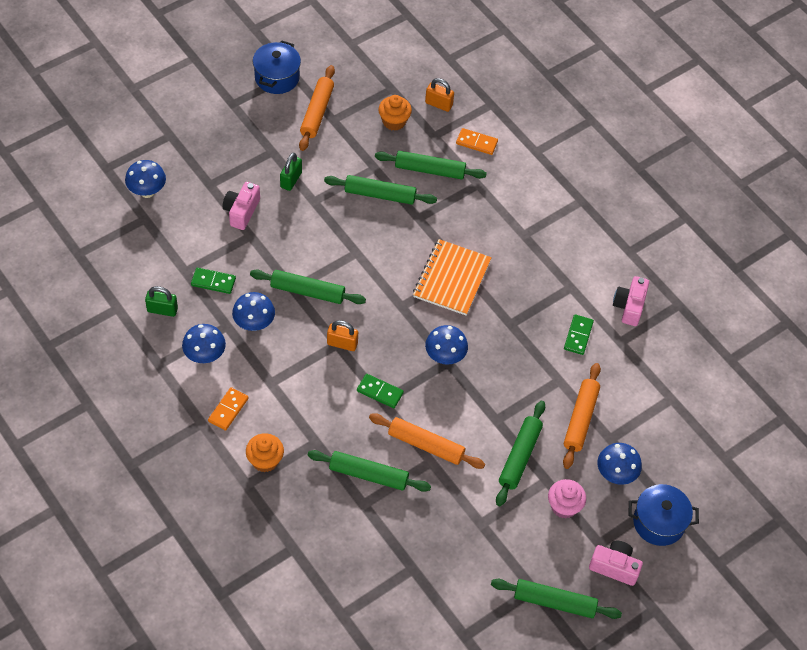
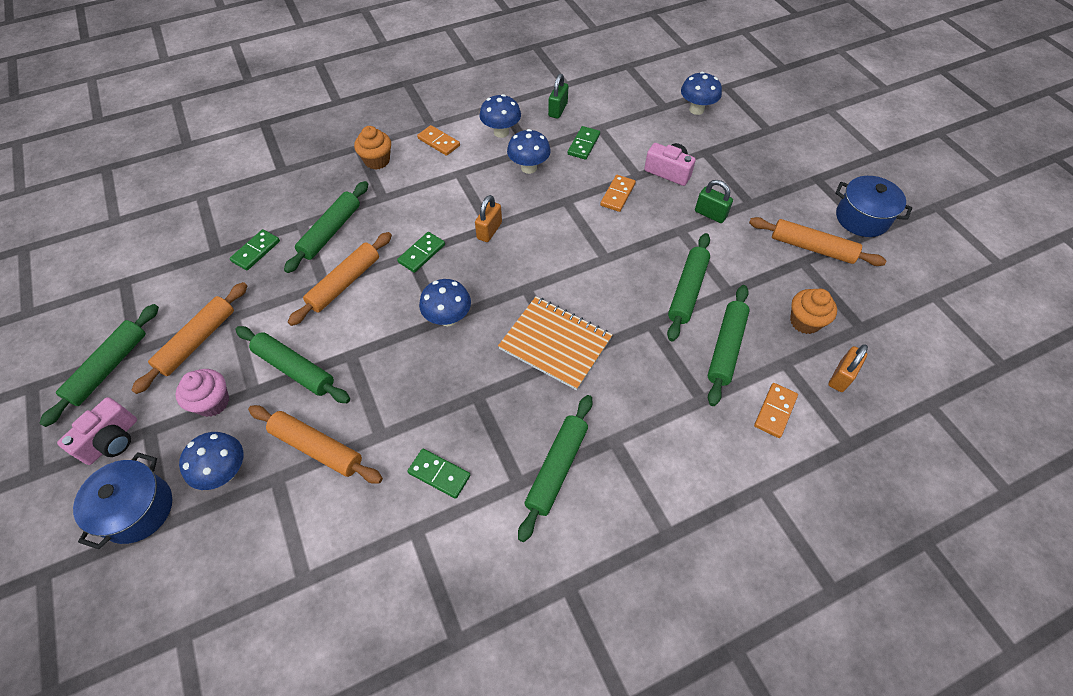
camera: 105 degrees right, 0 degrees up
green rolling pin [250,269,366,304] -> green rolling pin moved to [518,395,593,542]
pink camera [613,276,649,326] -> none
none -> orange rolling pin [132,282,247,394]
none -> green domino [229,229,280,271]
none -> orange domino [600,175,636,212]

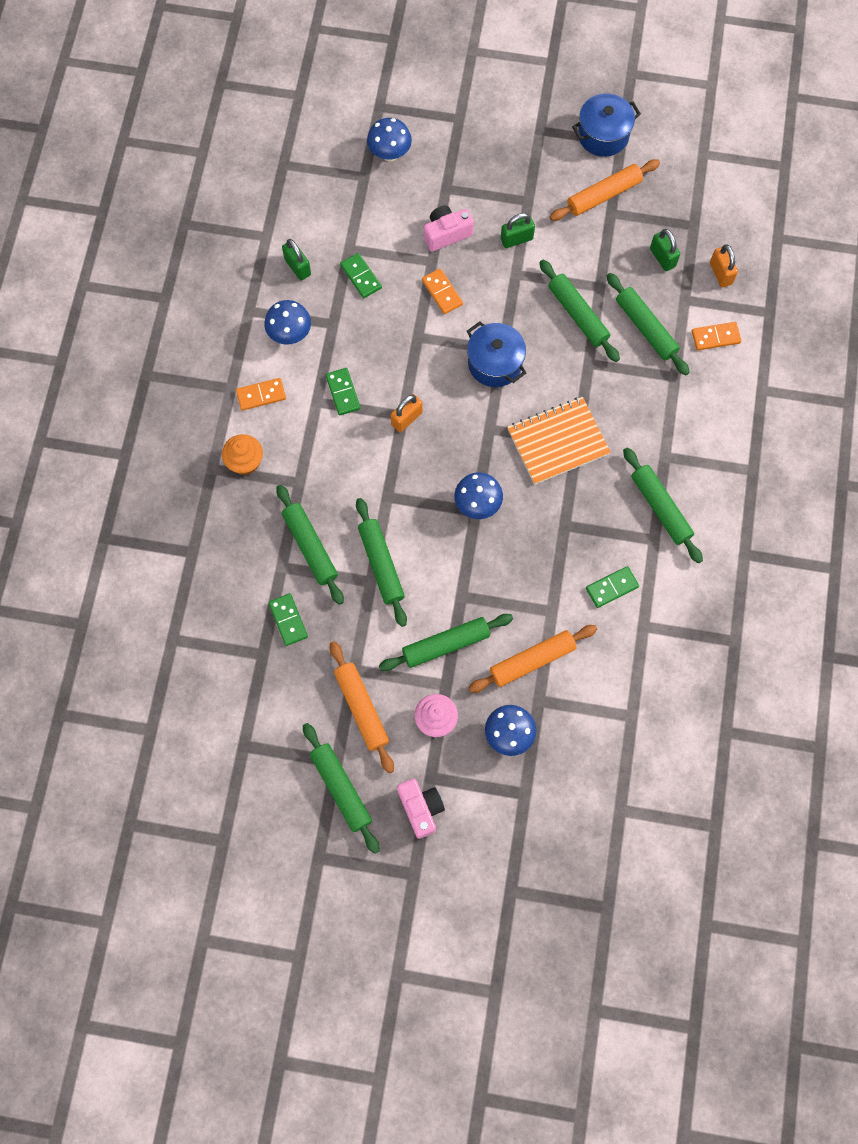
camera: 55 degrees left, 15 degrees up
blue pot [73,452,172,549] -> blue pot moved to [467,321,526,387]
orange rolling pin [288,232,392,326] -> green rolling pin [356,498,407,627]
green domino [397,232,445,273] -> green domino moved to [326,368,361,416]
orange padlock [475,195,502,242] -> orange padlock turned 75 degrees clockwise [391,394,423,432]
blue mushroom [507,129,551,174] -> none
orange domino [754,383,798,438] -> orange domino turned 75 degrees counterclockwise [692,322,742,351]
orange cupcake [790,288,837,334] -> green padlock [650,229,680,271]

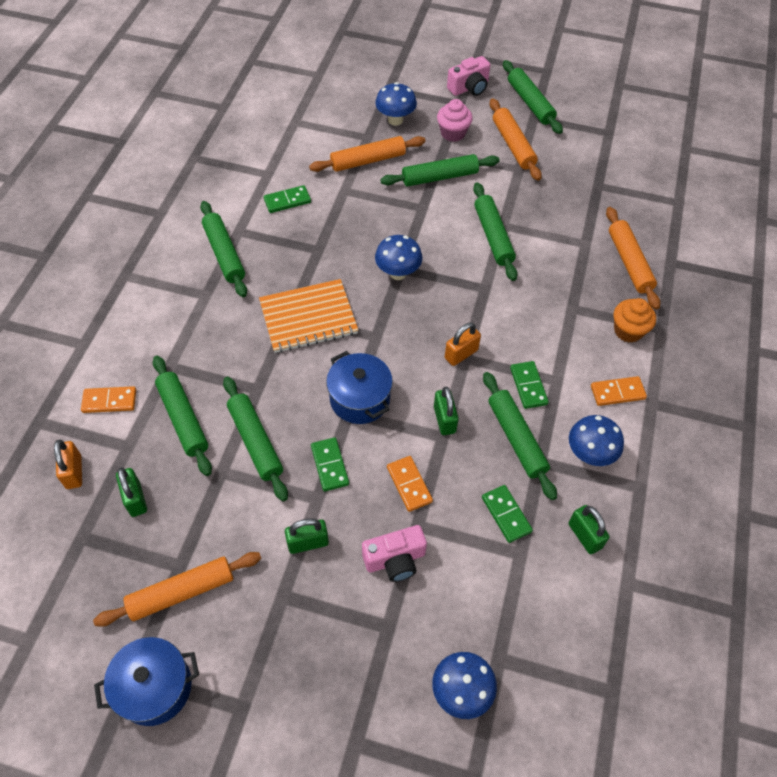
camera: 175 degrees left, 15 degrees down
green domino [268,593,308,646] -> green domino moved to [311,437,349,492]
green rolling pin [276,485,344,605] -> green rolling pin moved to [483,372,557,500]
pink camera [397,779,445,839] -> pink camera turned 105 degrees counterclockwise [447,56,490,96]
none -> green padlock [434,387,459,435]
none -> orange rolling pin [606,207,660,310]

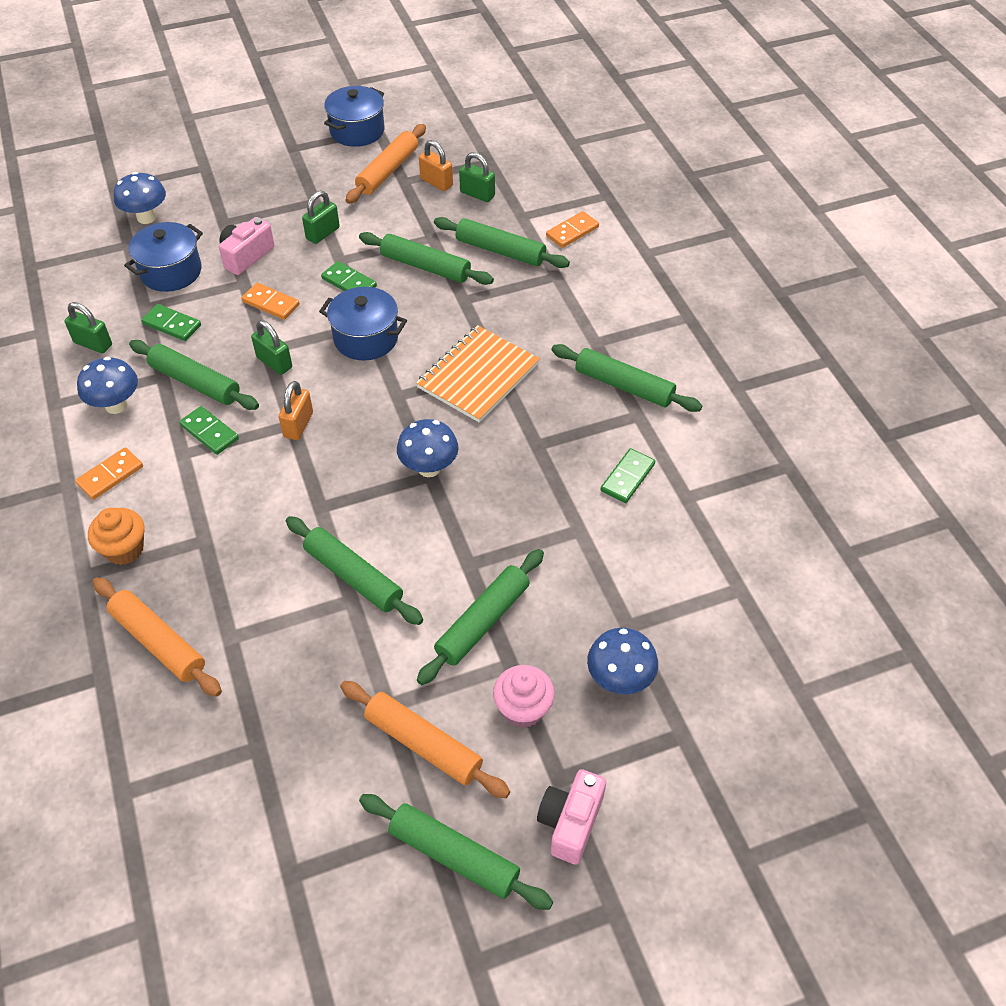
camera: 145 degrees right, 5 degrees down
orange padlock [54,440,82,489] -> orange padlock moved to [419,140,453,191]
orange rolling pin [309,136,425,172] -> none
none -> blue pot [124,222,203,292]

